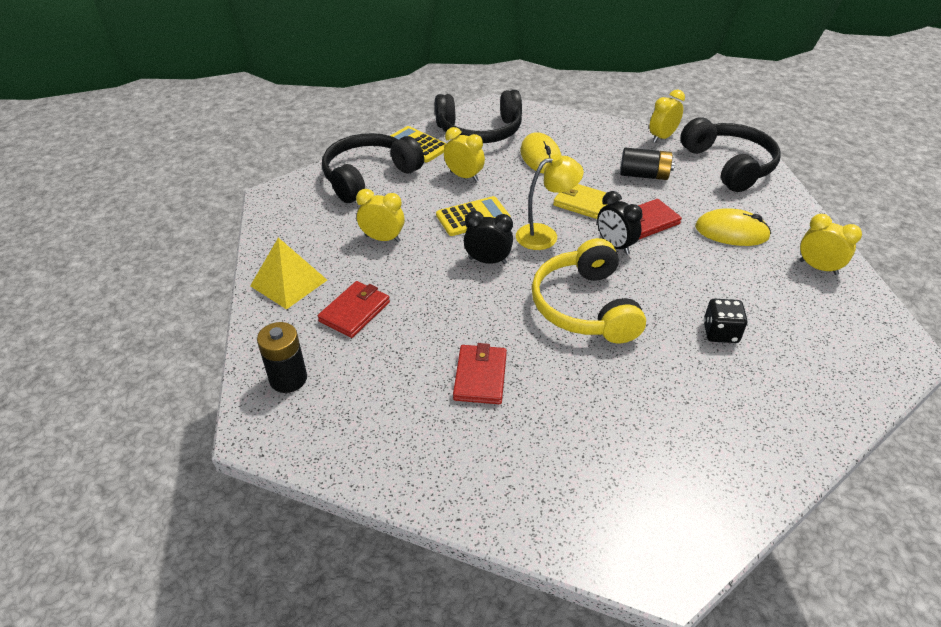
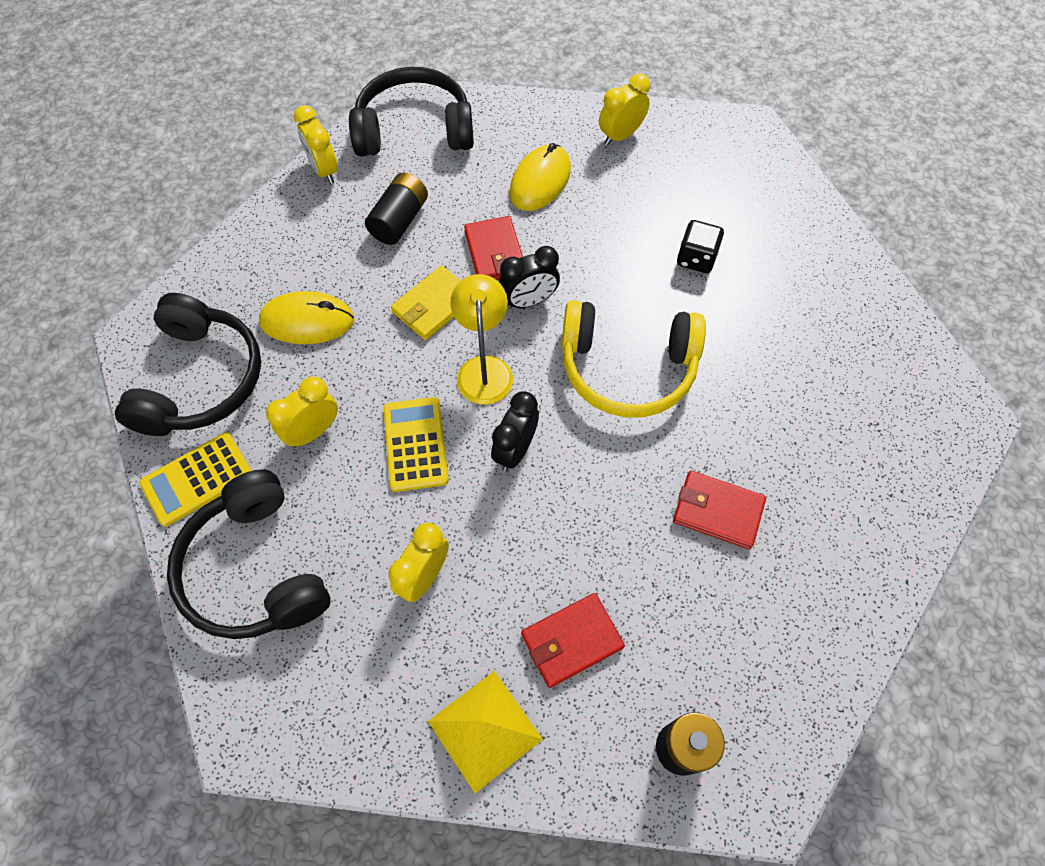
camera: 75 degrees left, 20 degrees up
red wallet [318,281,390,338] -> red wallet turned 75 degrees counterclockwise [521,593,625,688]

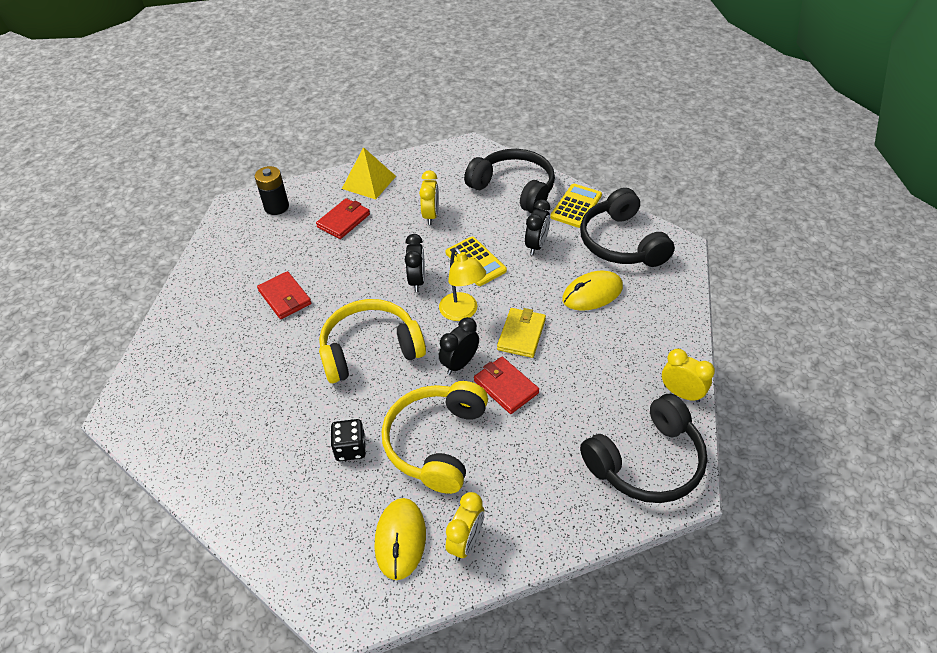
camera: 155 degrees right, 15 degrees down
yellow clock [266,376,338,447] -> black clock [525,200,550,255]
black battery [365,172,428,245] -> none
yellow mouse [509,143,571,211] -> yellow mouse moved to [374,498,426,580]
red wallet [673,471,766,549] -> red wallet turned 60 degrees clockwise [257,271,311,319]
none -> yellow headphones [382,381,488,494]

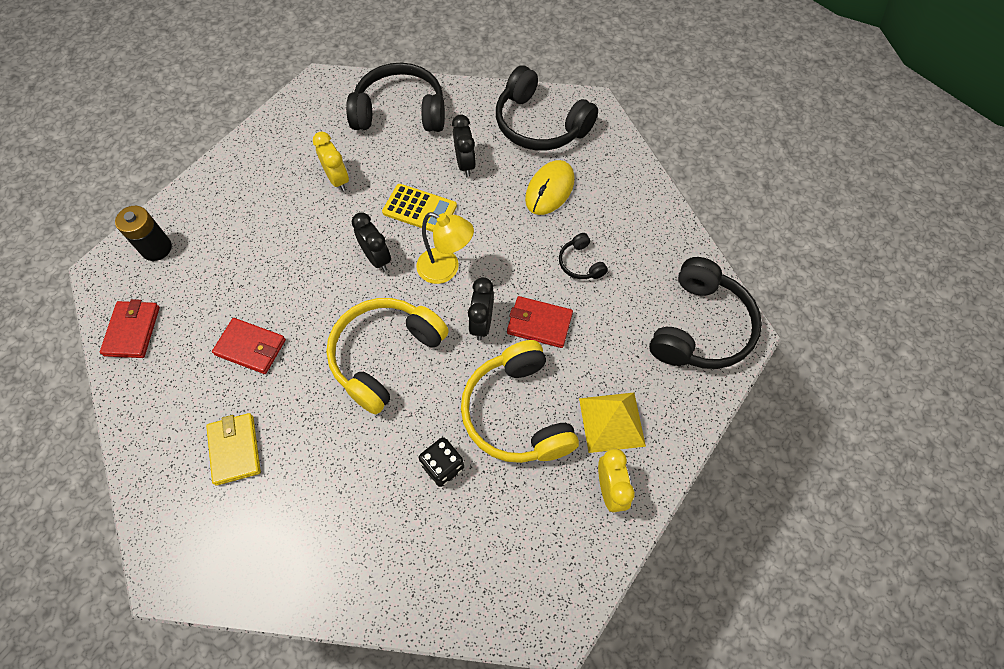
camera: 35 degrees left, 15 degrees up
red wallet [316,198,370,239] -> red wallet moved to [100,299,160,358]
yellow pyramid [342,147,396,199] -> yellow pyramid moved to [579,392,646,453]
yellow mouse [374,498,426,580] -> none
yellow wallet [497,308,546,358] -> yellow wallet moved to [206,413,261,486]
yellow calculator [550,184,602,228] -> none
yellow clock [662,349,715,403] -> none
none -> black headphones [559,233,608,279]

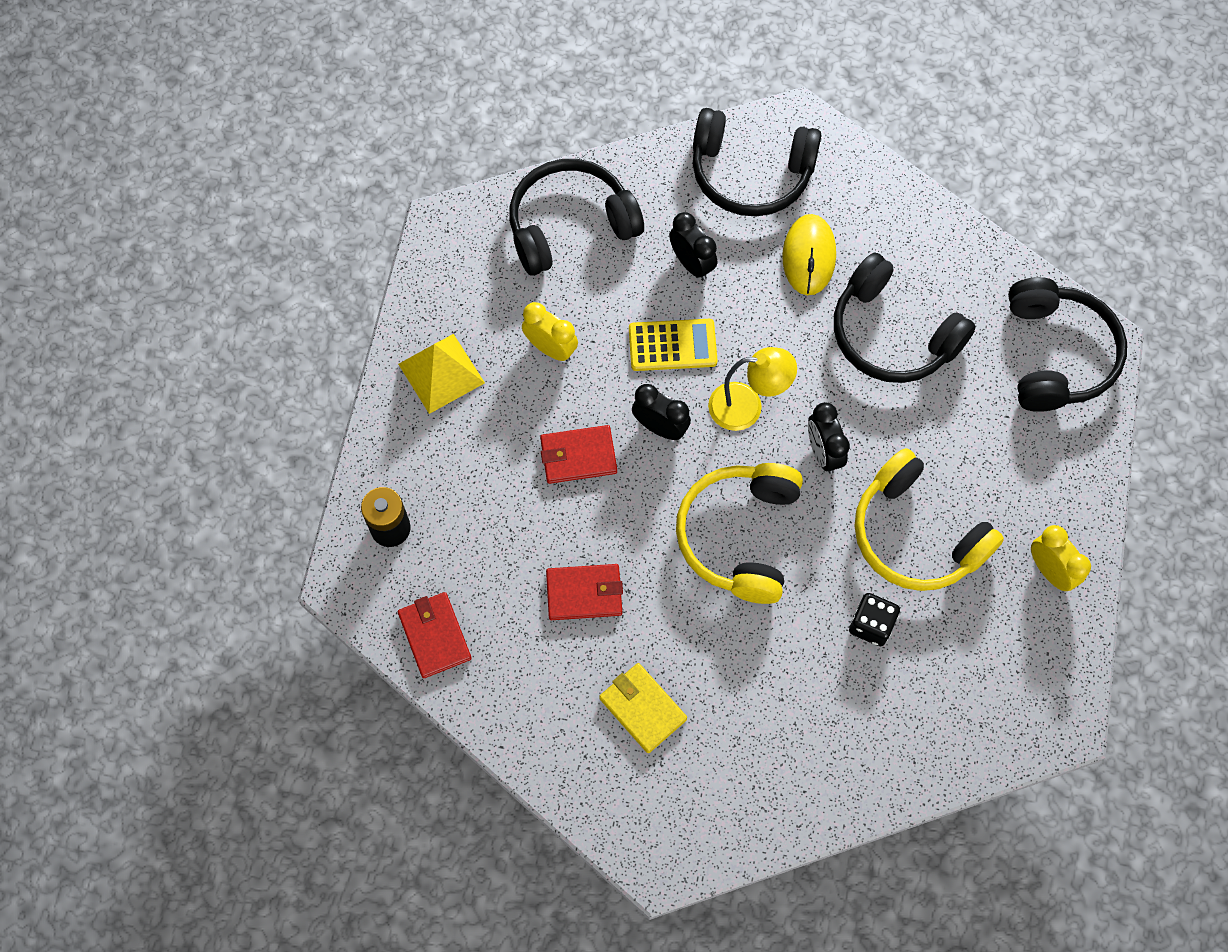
camera: 25 degrees left, 5 degrees up
red wallet [507,296,573,348] -> red wallet moved to [540,425,617,484]
black headphones [559,233,608,279] -> black headphones [834,252,976,383], size x2.20
yellow pyramid [579,392,646,453] -> yellow pyramid moved to [398,334,485,414]

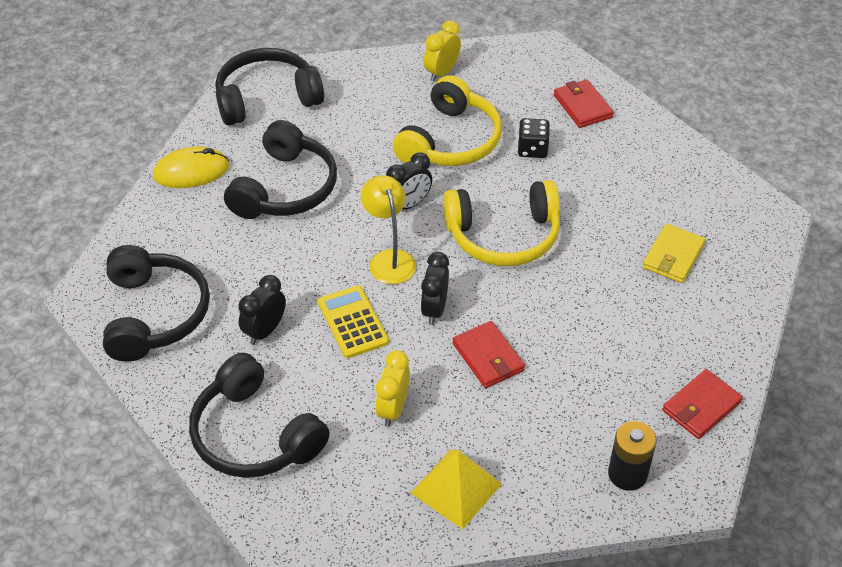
camera: 110 degrees left, 20 degrees down
red wallet [546,564,623,620] -> red wallet moved to [554,79,614,128]
yellow mouse [782,214,836,295] -> yellow mouse moved to [153,146,230,188]

